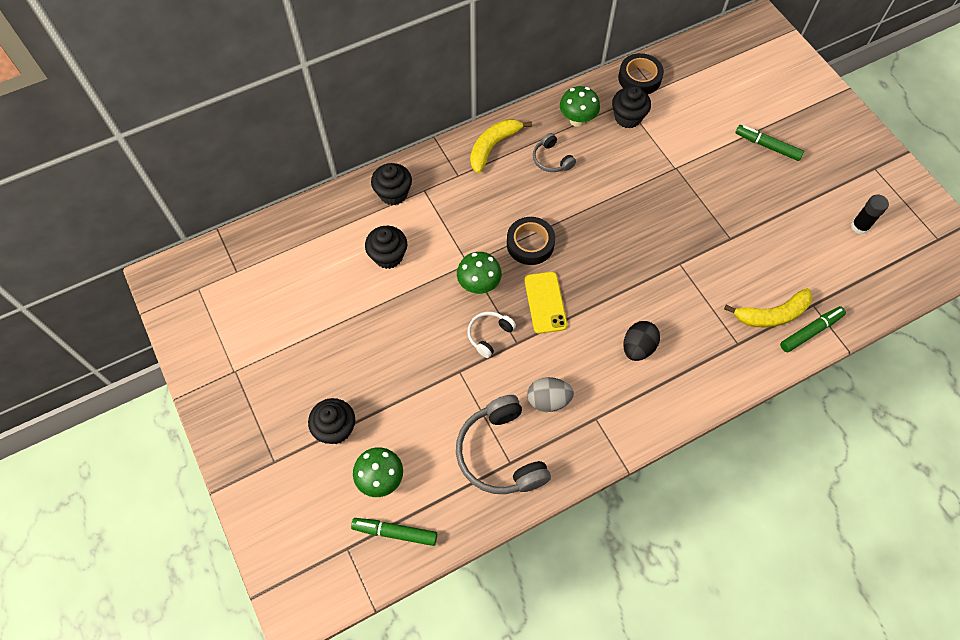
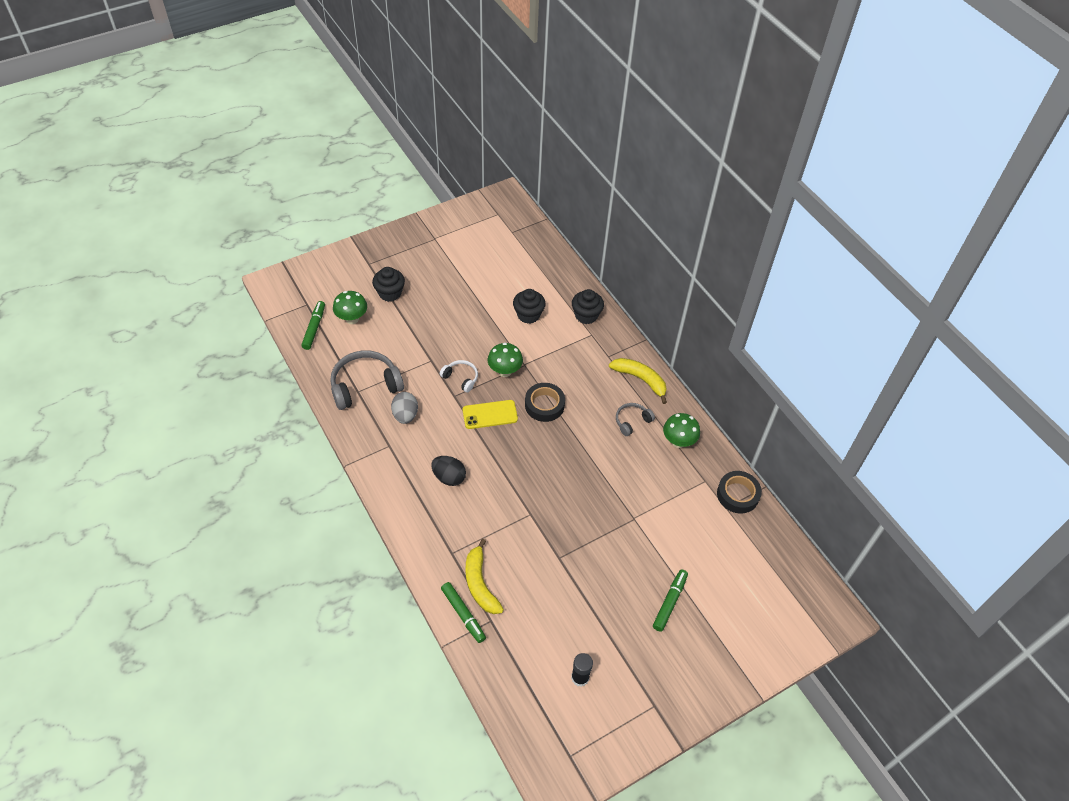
camera: 85 degrees right, 10 degrees down
black cupcake [612,86,651,128] -> none

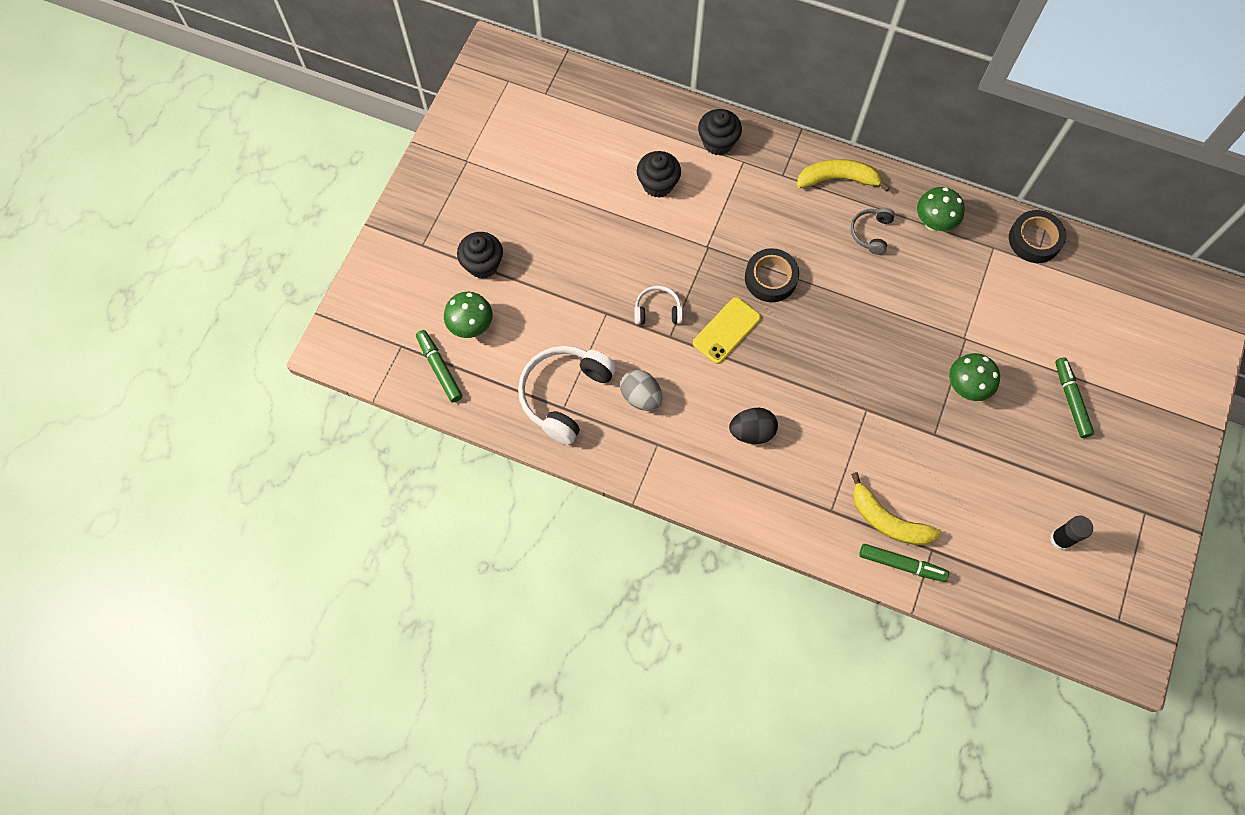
camera: 35 degrees left, 15 degrees up
grey headphones [330,350,404,410] -> white headphones [518,346,617,445]
green mushroom [488,343,523,377] -> green mushroom moved to [949,353,1000,401]

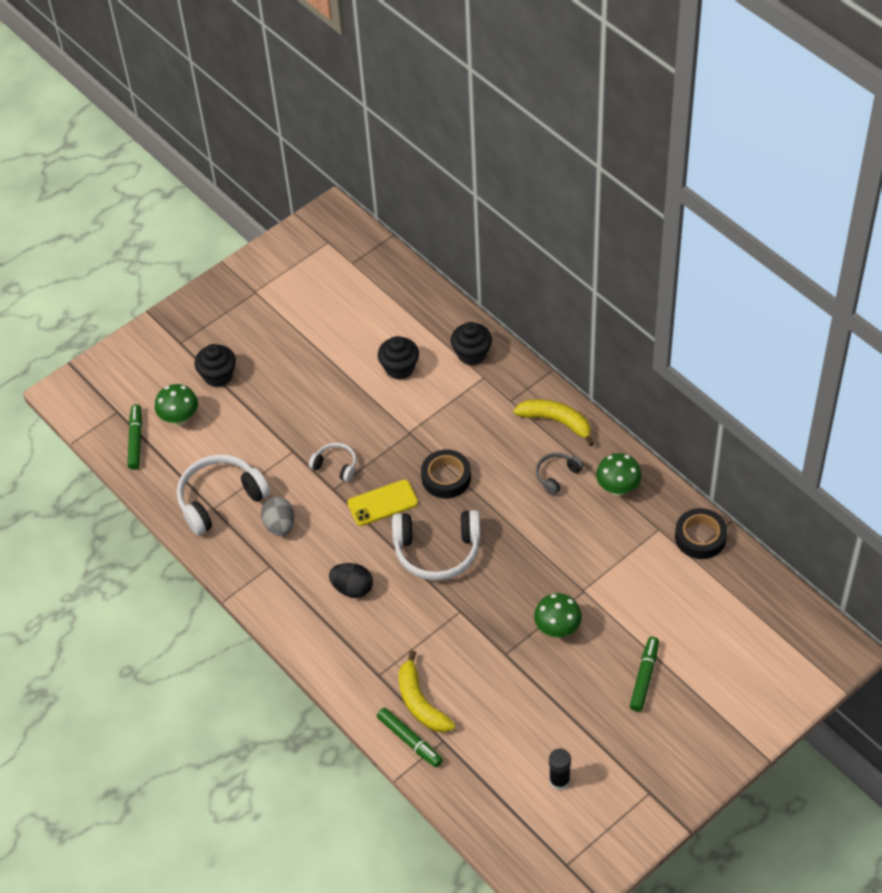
camera: 30 degrees right, 15 degrees down
none -> white headphones [392,510,481,580]

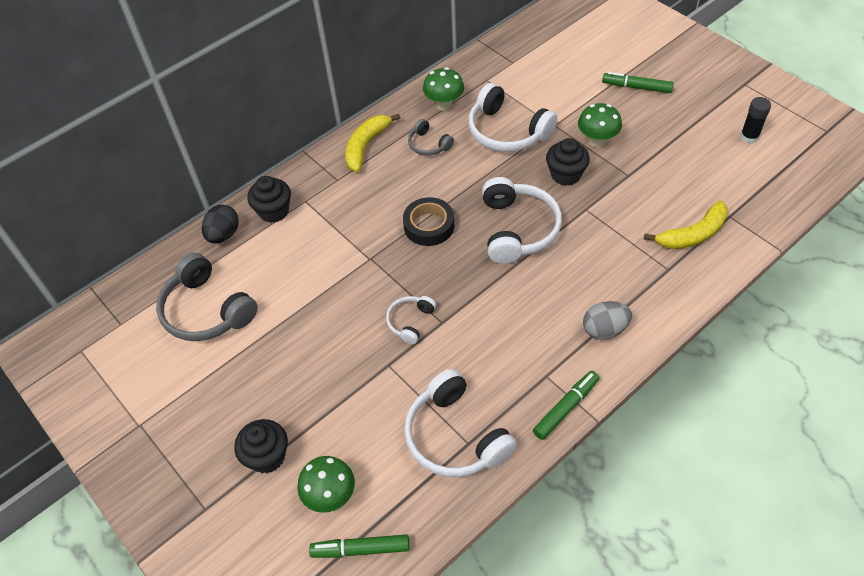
camera: 90 degrees left, 0 degrees up
grey egg [261,497,295,536] -> grey egg moved to [583,301,632,340]
black egg [329,563,373,598] -> black egg moved to [202,205,239,243]
yellow phone [347,480,418,526] -> none
green marker [377,708,443,767] -> green marker moved to [533,371,599,440]
black cupcake [378,336,419,380] -> black cupcake moved to [546,138,590,186]
black tape [675,508,727,559] -> none
none -> grey headphones [156,253,258,341]
none -> white headphones [469,83,557,152]

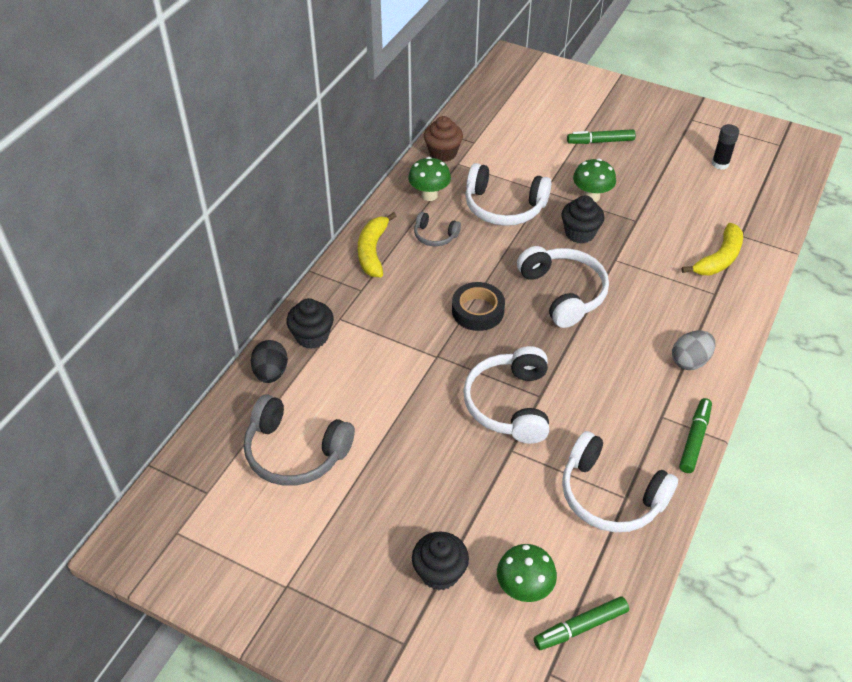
camera: 25 degrees left, 5 degrees down
white headphones [386,296,436,344] -> white headphones [463,346,549,444], size x1.92
none -> brown cupcake [424,116,463,162]

